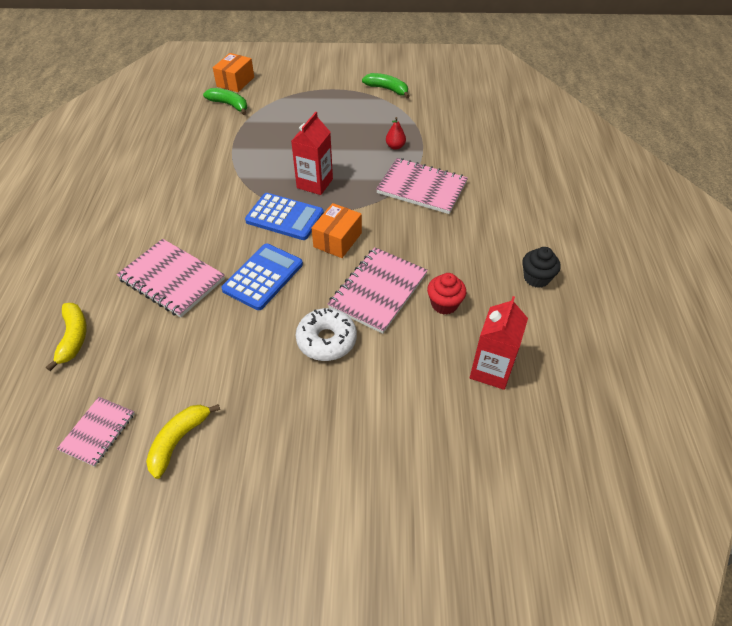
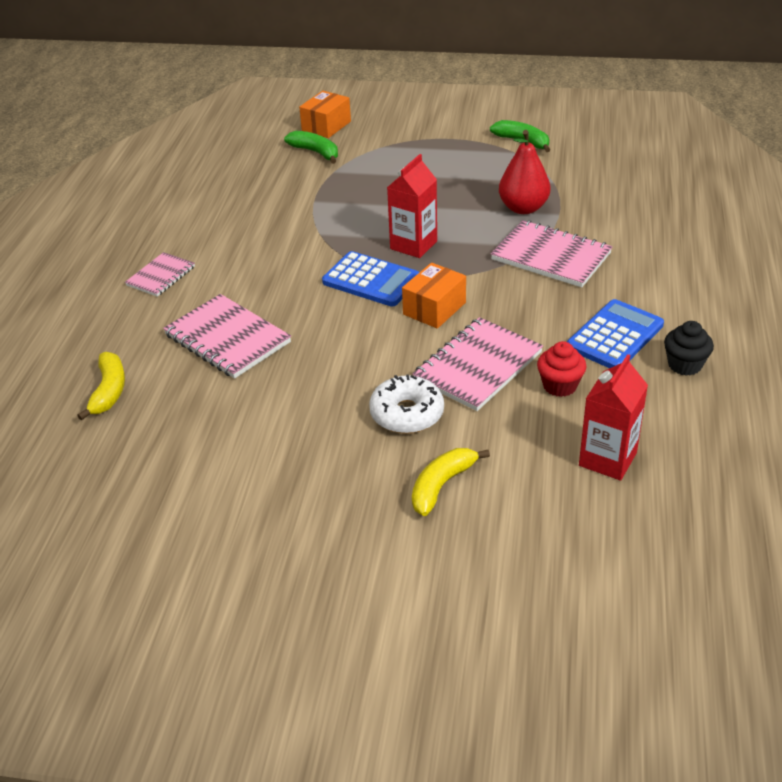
camera: 10 degrees right, 10 degrees down
pink notebook [57,397,135,467] -> pink notebook moved to [125,252,195,297]
yellow banana [146,404,220,479] -> yellow banana moved to [412,448,490,516]
blue calculator [221,244,303,310] -> blue calculator moved to [567,299,664,368]
red pear [386,117,406,150] -> red pear [499,130,550,214], size x1.93

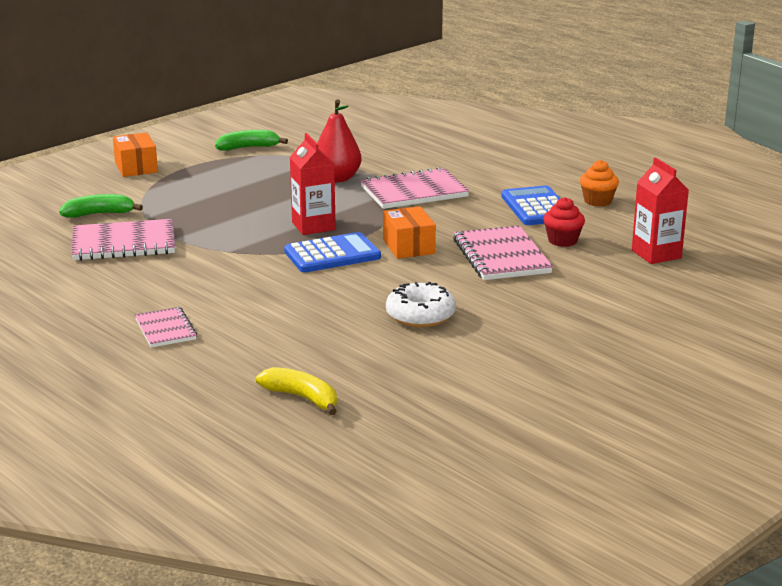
camera: 55 degrees left, 15 degrees down
pink notebook [163,294,291,379] -> pink notebook moved to [71,219,175,261]
orange box [299,91,351,138] -> orange box moved to [113,132,158,177]
white donut [369,374,444,434] -> white donut moved to [386,282,456,328]
yellow banana [412,448,490,516] -> none
black cupcake [664,321,714,375] -> orange cupcake [580,160,619,207]

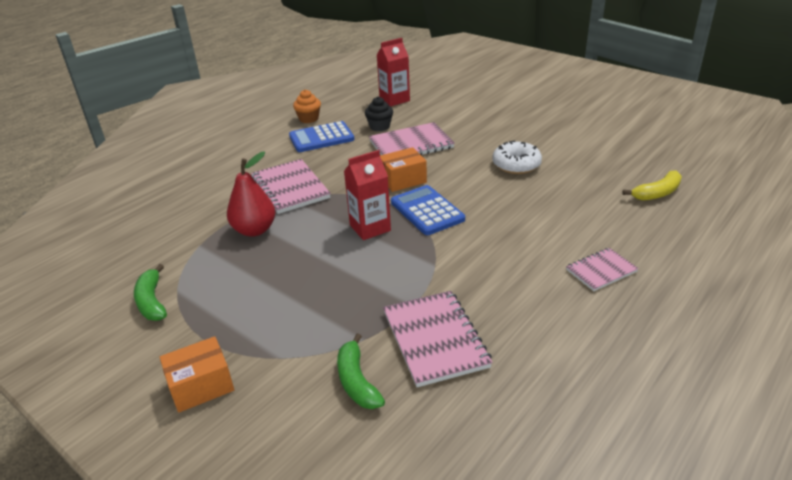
camera: 95 degrees left, 10 degrees up
yellow banana [256,367,337,415] -> yellow banana turned 150 degrees counterclockwise [623,170,682,201]
red cupcake [543,197,585,247] -> black cupcake [365,97,393,131]

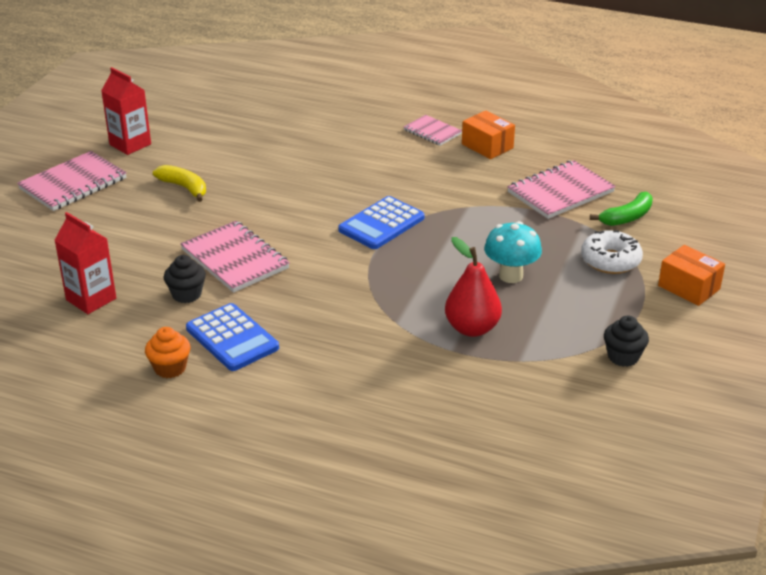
camera: 110 degrees left, 0 degrees up
green banana [134,264,167,321] -> black cupcake [604,316,649,367]
pink notebook [251,159,331,214] -> pink notebook moved to [17,151,127,211]
red carton [344,150,391,240] -> red carton moved to [101,67,151,155]
orange box [380,147,427,192] -> orange box moved to [462,111,515,159]
white donut [492,141,542,174] -> white donut moved to [581,230,643,274]
yellow banana [623,170,682,201] -> yellow banana moved to [153,165,206,202]
none -> turquoise mushroom [484,221,542,283]

